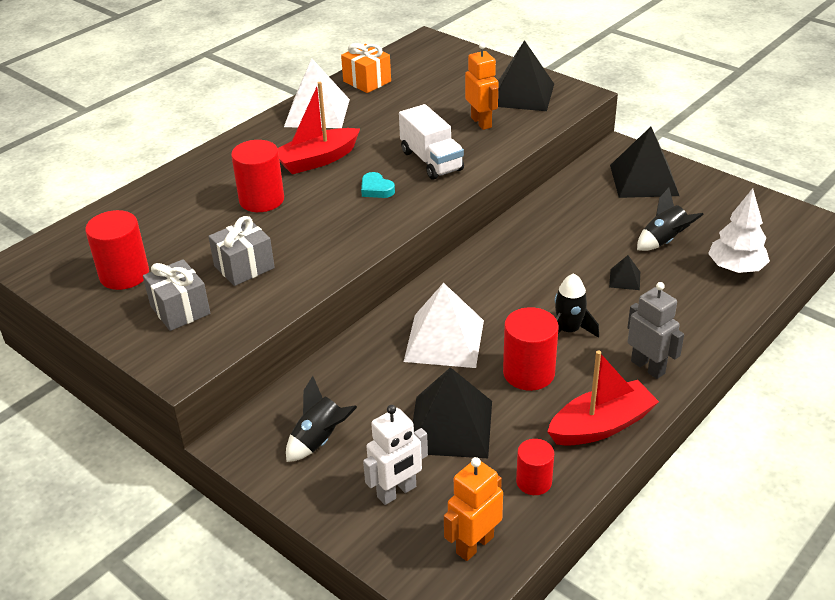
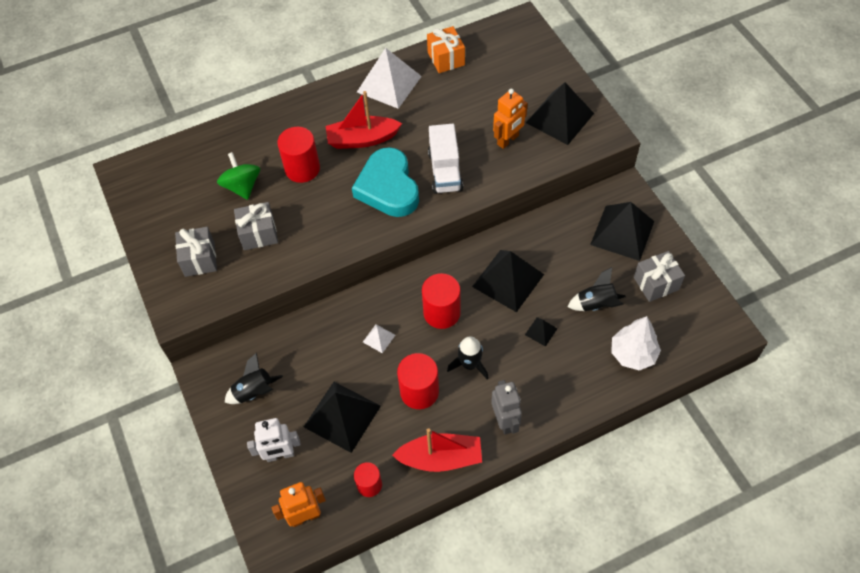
camera: 25 degrees right, 20 degrees up
red cylinder [85,210,149,290] -> red cylinder moved to [422,273,461,329]
turquoise heart [361,172,395,198] -> turquoise heart [352,147,419,217], size x2.42
white pyramid [404,283,484,368] -> white pyramid [363,324,395,353], size x0.44
orange robot [465,43,498,130] -> orange robot turned 45 degrees clockwise [493,89,528,149]
none -> green spinning top [217,152,260,200]
none -> black pyramid [472,250,544,312]
none -> grey gift [634,251,685,302]

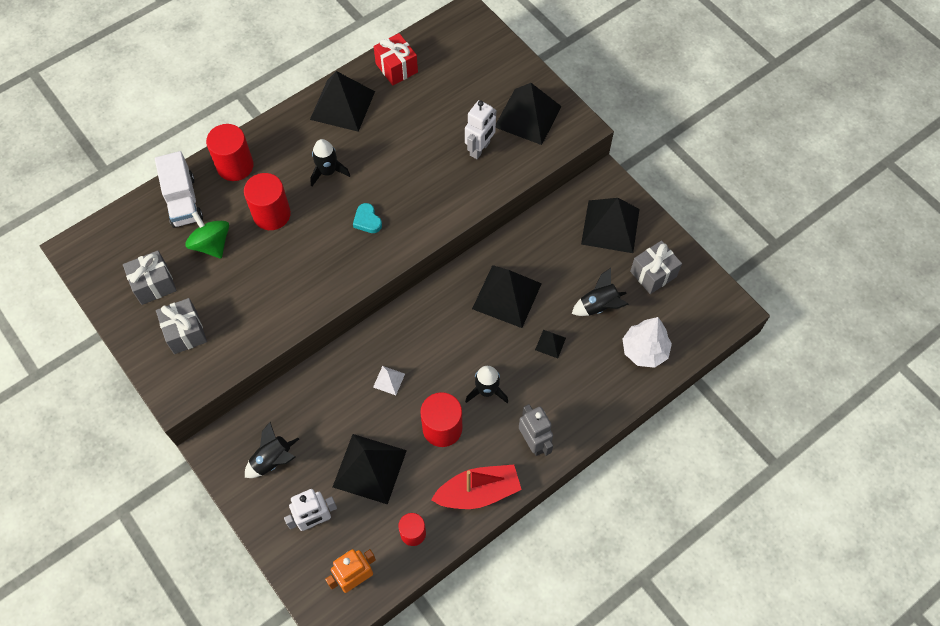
camera: 15 degrees left, 5 degrees up
grey gift [234,202,278,250] -> grey gift moved to [123,250,177,305]
red boat [326,91,402,149] -> black rocket [310,139,350,186]
turquoise heart [352,147,419,217] -> turquoise heart [353,203,382,233], size x0.41
white pyramid [357,48,422,109] -> black pyramid [310,71,375,132]
red cylinder [422,273,461,329] -> red cylinder moved to [206,124,254,181]
orange gift [427,26,465,73] -> red gift [373,33,418,85]
white truck [428,124,463,194] -> white truck moved to [155,151,203,228]
orange robot [493,89,528,149] -> white robot [465,100,496,159]

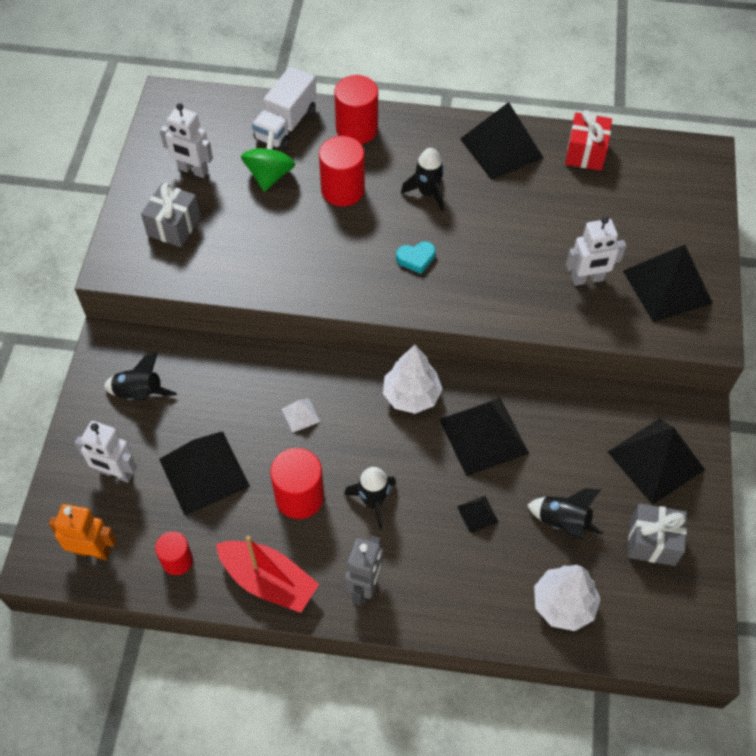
camera: 45 degrees right, 5 degrees down
grey gift [123,250,177,305] -> white robot [160,103,213,178]
turquoise heart [353,203,382,233] -> turquoise heart turned 120 degrees counterclockwise [396,242,435,274]
none -> white tree [383,345,443,414]

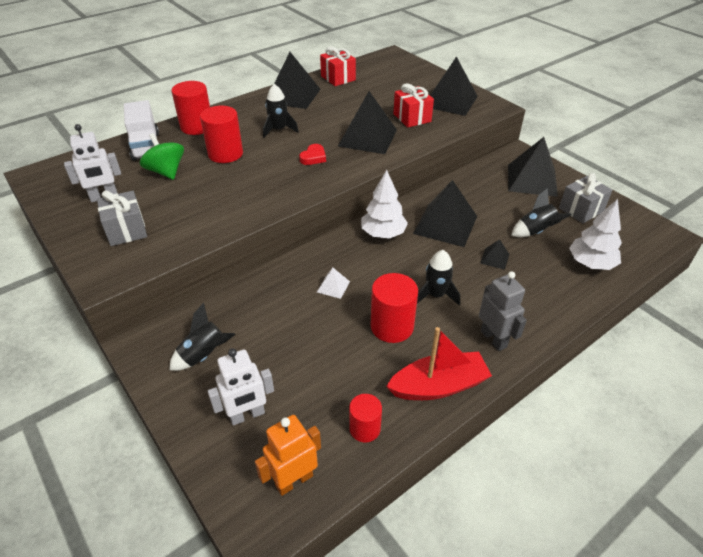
camera: 45 degrees left, 15 degrees down
black pyramid [159,431,250,516] -> black pyramid moved to [338,91,397,154]
turquoise heart [396,242,435,274] -> red heart [299,144,326,165]
white robot [566,216,626,286] -> red gift [393,84,434,128]

